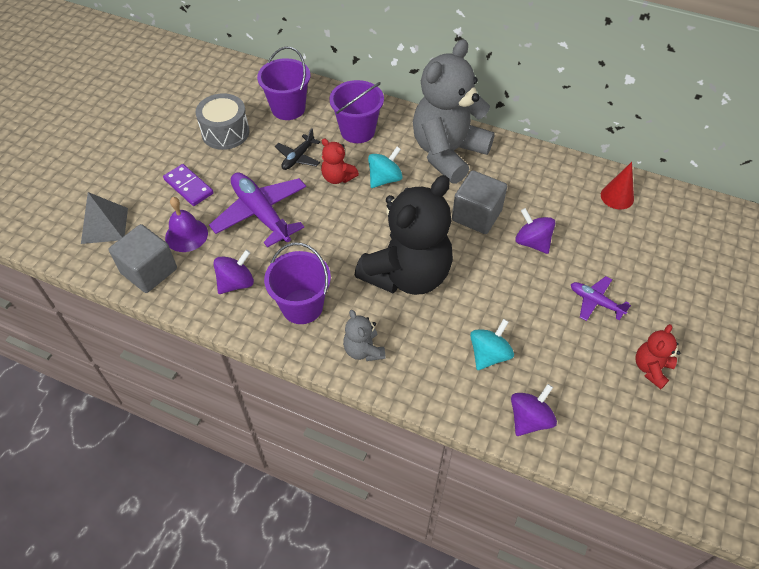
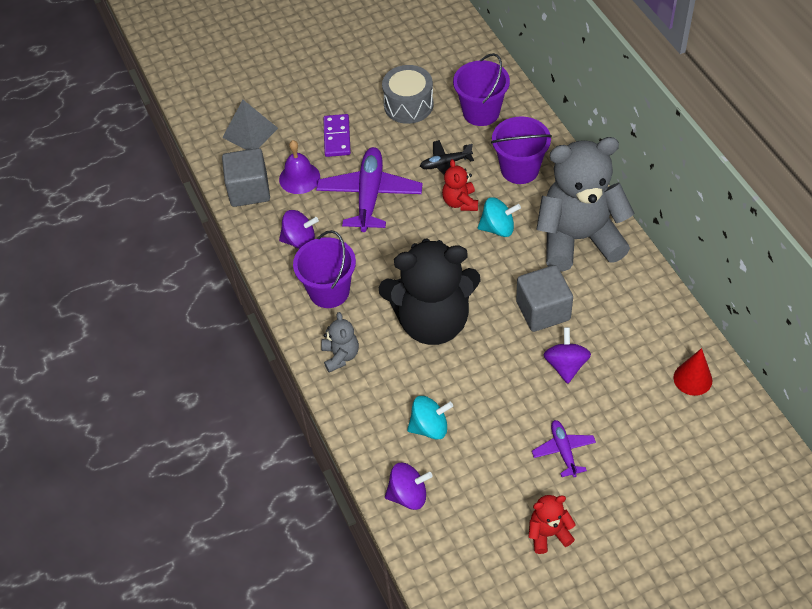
camera: 45 degrees right, 0 degrees up
grey teddy bear [343,310,386,361] -> grey teddy bear turned 150 degrees clockwise [321,312,359,372]

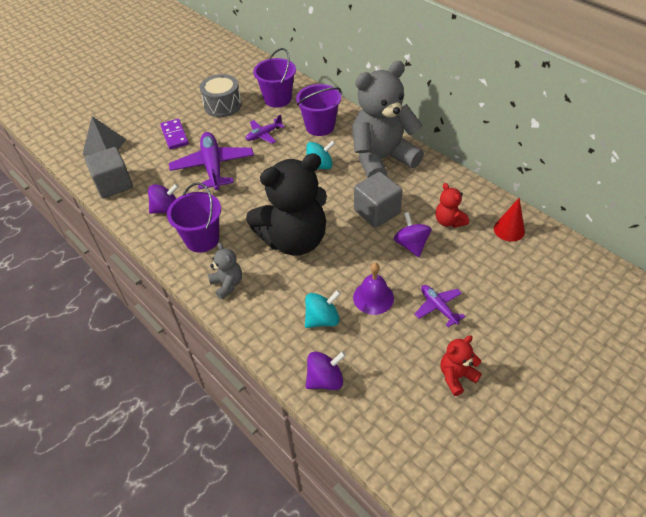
camera: 20 degrees left, 5 degrees down
purple bell [279,140,320,194] -> purple bell moved to [353,263,394,315]
black plane [420,140,474,175] -> purple plane [246,115,285,144]
red teddy bear [442,159,478,211] -> red teddy bear moved to [435,183,469,228]

